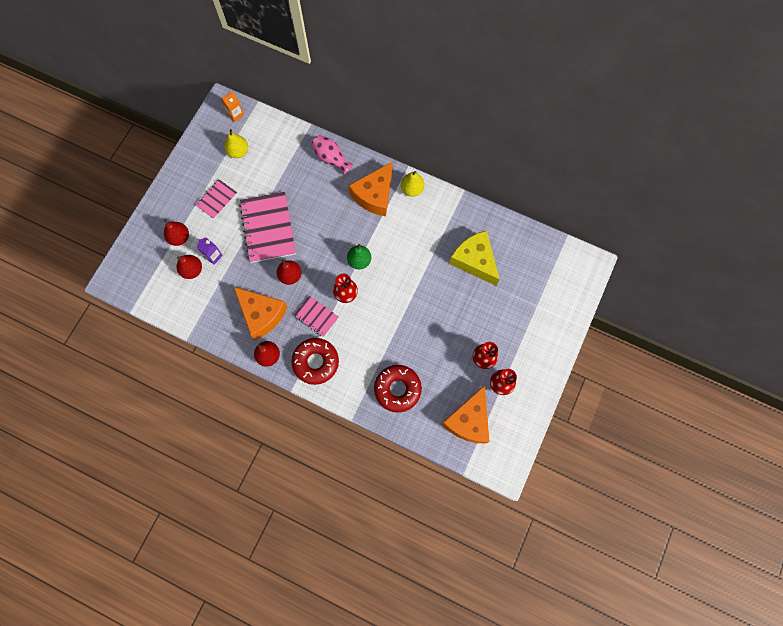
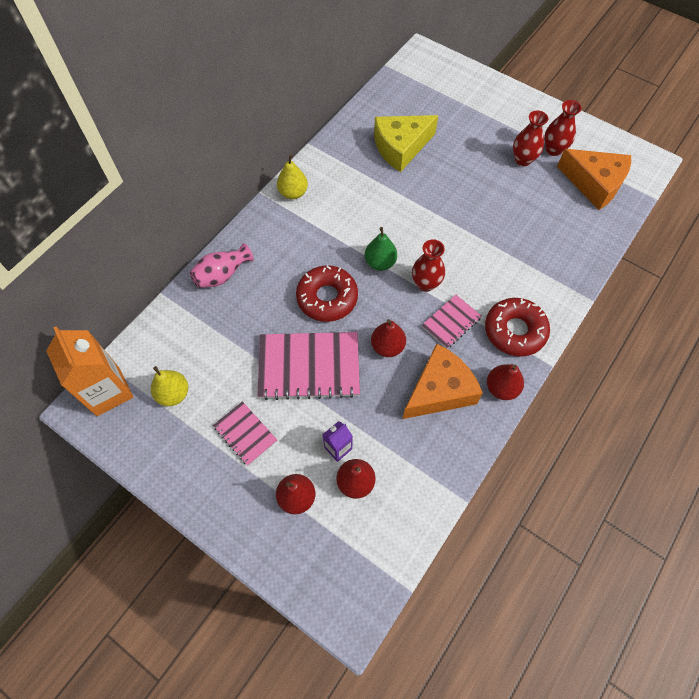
camera: 80 degrees left, 10 degrees down
orange carton [221,91,244,122] -> orange carton [46,327,133,416], size x2.01
orange cheese [348,162,393,216] -> none
red donut [374,365,422,413] -> red donut moved to [296,265,358,322]

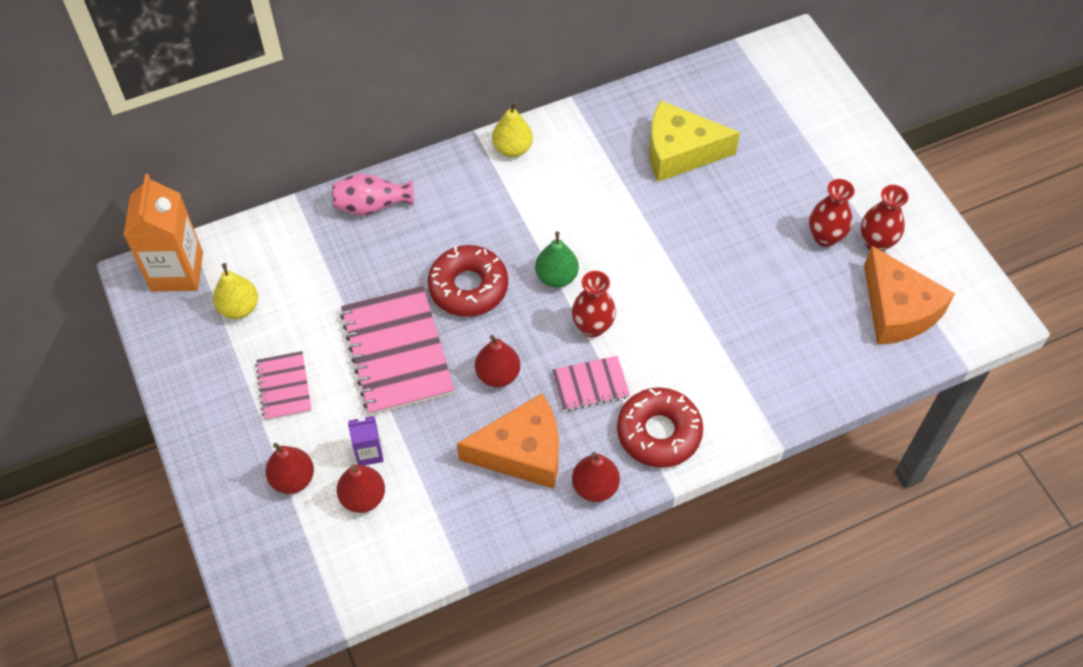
camera: 30 degrees right, 5 degrees down
pink notebook [257,332,360,400] -> pink notebook turned 45 degrees clockwise [340,286,455,415]

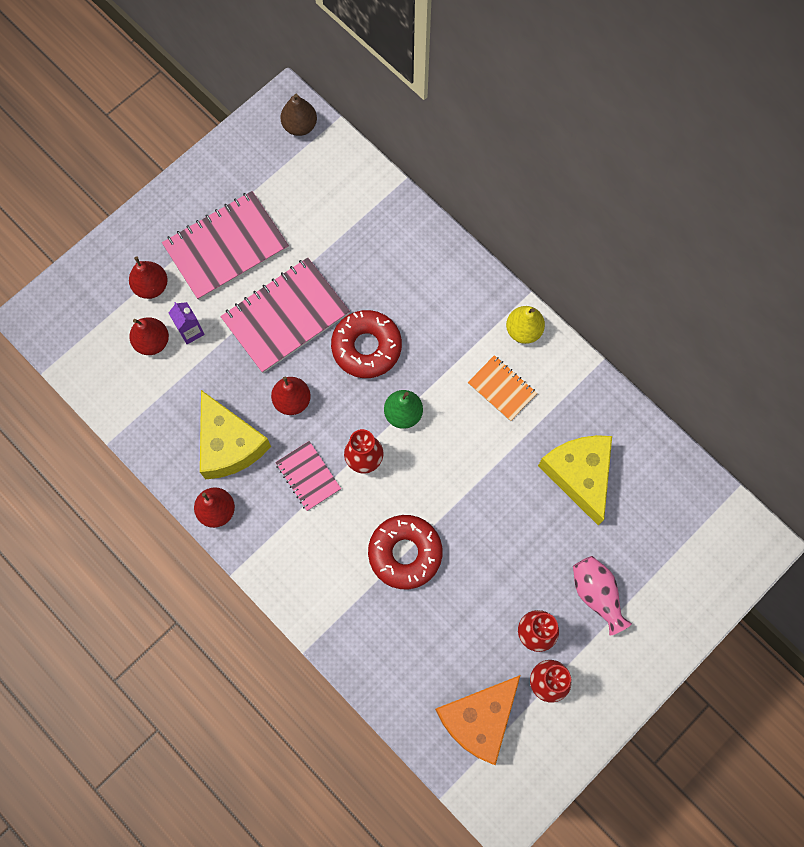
camera: 70 degrees right, 15 degrees up
orange carton [123,174,203,292] -> brown pear [280,94,317,136]
yellow pear [213,263,258,319] -> none
pink notebook [255,351,311,421] -> pink notebook [162,191,289,300], size x1.87
pink vase [332,174,414,215] -> pink vase moved to [573,556,632,636]
orange cheese [457,393,559,489] -> yellow cheese [200,390,271,480]
red donut [617,387,703,468] -> red donut moved to [368,515,443,589]
none -> orange notebook [468,355,537,421]

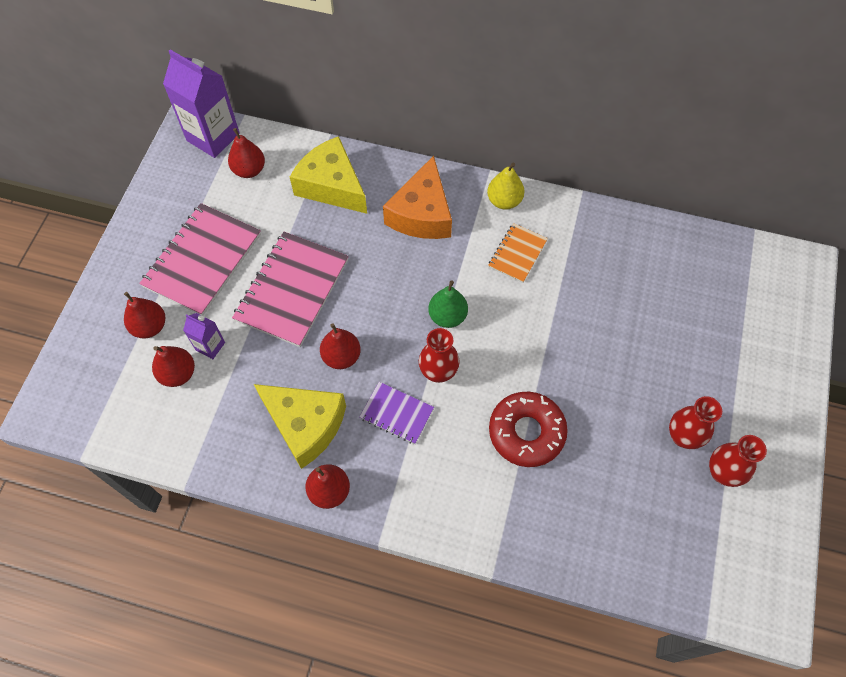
camera: 30 degrees left, 10 degrees down
pink notebook [275,441,341,511] -> purple notebook [359,382,434,444]
brown pear [280,94,317,136] -> purple carton [163,49,240,158]
red donut [331,310,402,378] -> none
orange cheese [435,675,521,765] -> orange cheese moved to [383,156,452,239]
orange notebook [468,355,537,421] -> orange notebook turned 75 degrees counterclockwise [488,223,548,283]
yellow cheese [538,435,612,526] -> yellow cheese moved to [290,136,367,214]
pink vase [573,556,632,636] -> none
none -> red pear [228,128,265,178]

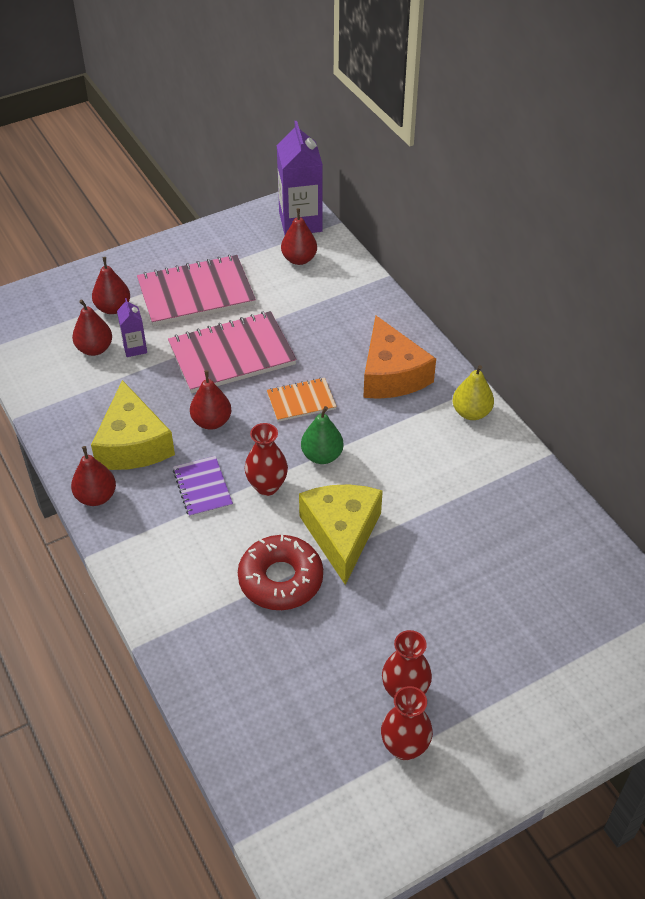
camera: 45 degrees right, 15 degrees down
yellow cheese [290,136,367,214] -> yellow cheese moved to [299,484,383,585]
orange cheese [383,156,452,239] -> orange cheese turned 75 degrees counterclockwise [363,316,436,399]
orange notebook [488,223,548,283] -> orange notebook moved to [267,378,337,422]

